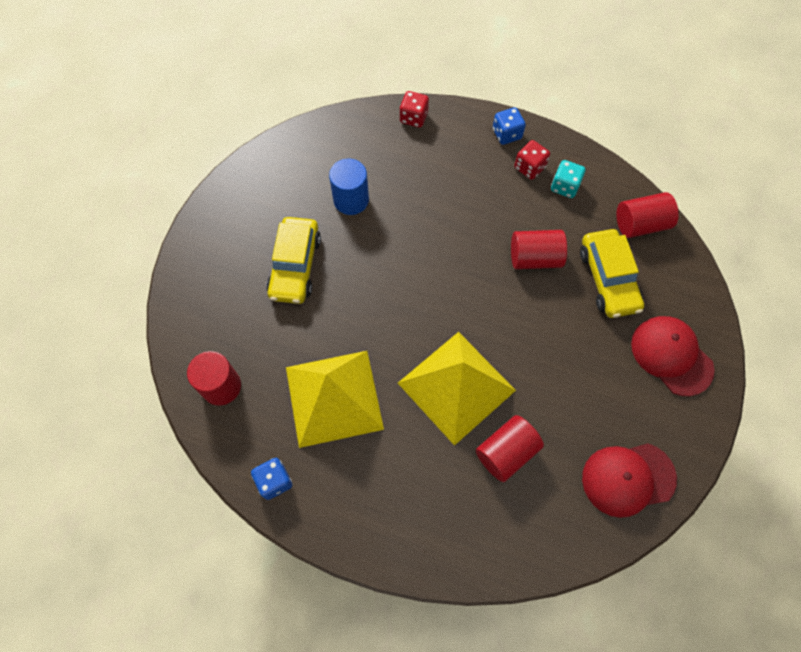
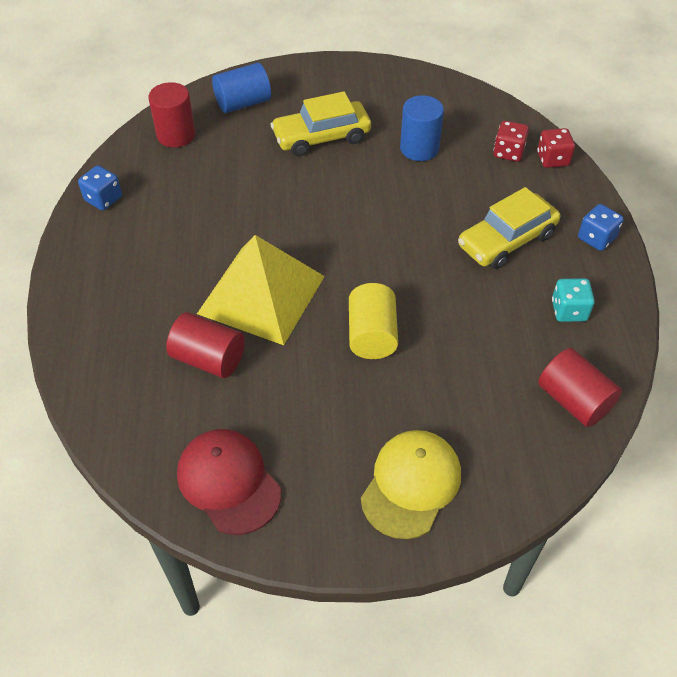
camera: 65 degrees right, 15 degrees down
yellow pyramid [286,351,384,448] -> none
red cylinder [511,230,567,269] -> none
red dice [514,140,550,180] -> red dice moved to [493,121,529,162]
yellow car [580,229,644,318] -> yellow car moved to [458,187,560,269]
red cap [631,316,715,396] -> yellow cap [361,430,461,539]
none -> blue cylinder [212,63,271,113]
none -> yellow cylinder [349,283,398,359]

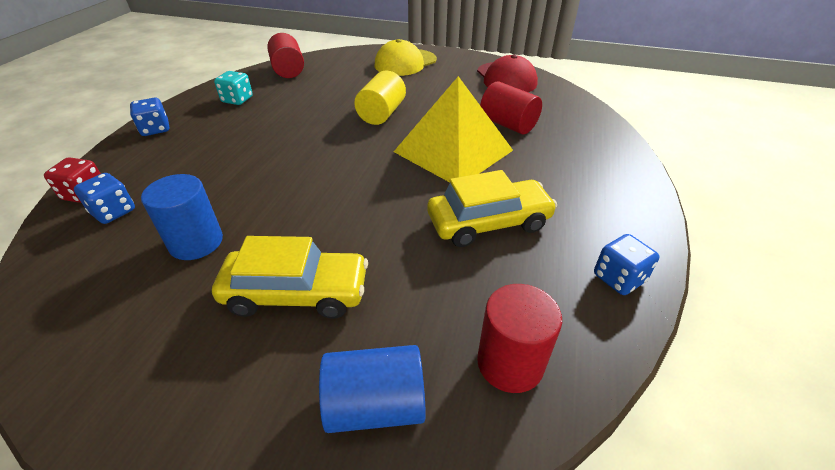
camera: 160 degrees left, 10 degrees down
yellow car [458,187,560,269] -> yellow car moved to [427,170,557,247]
red dice [493,121,529,162] -> blue dice [74,173,135,224]

